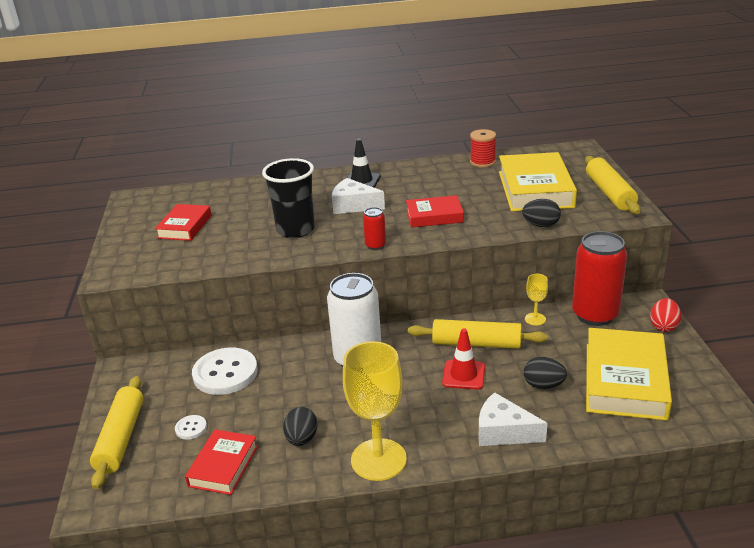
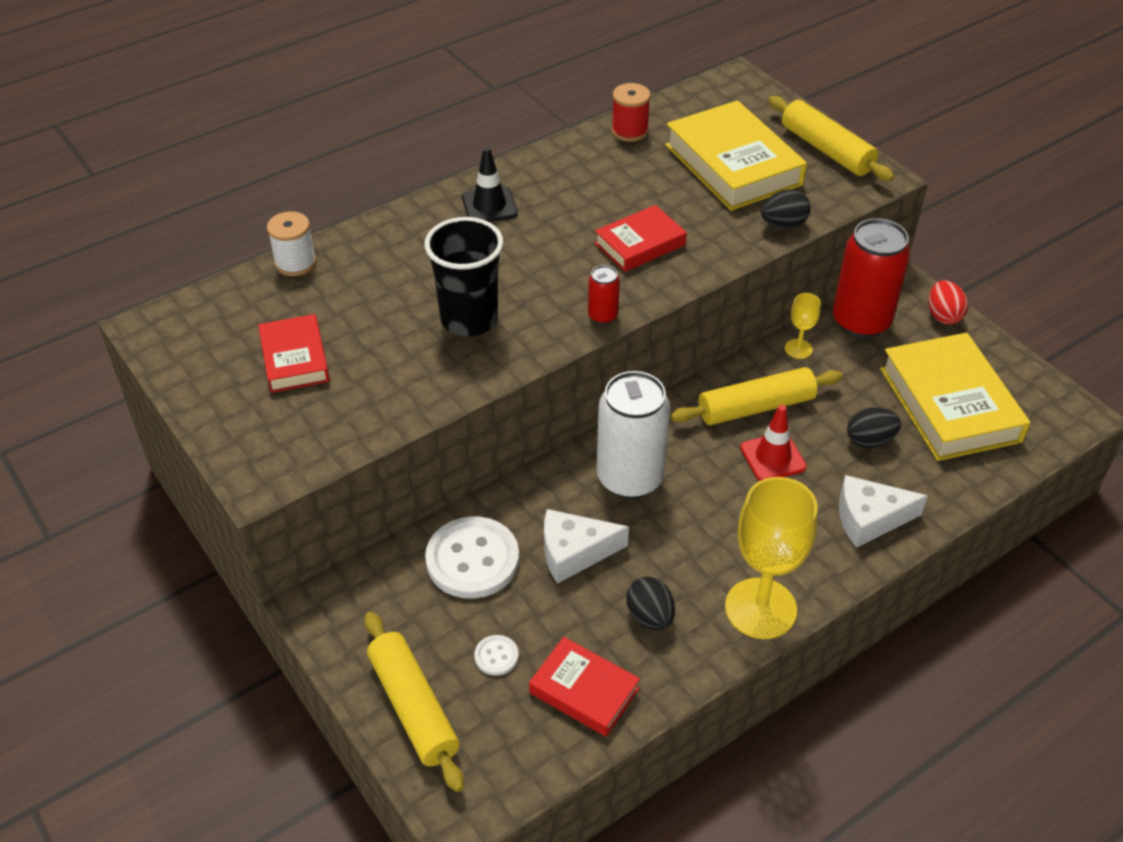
camera: 30 degrees left, 15 degrees up
red book [185,429,258,495] -> red book turned 45 degrees counterclockwise [529,637,640,737]
white cheese [332,178,385,214] -> white cheese moved to [544,509,629,584]
none -> white spool [267,211,316,276]

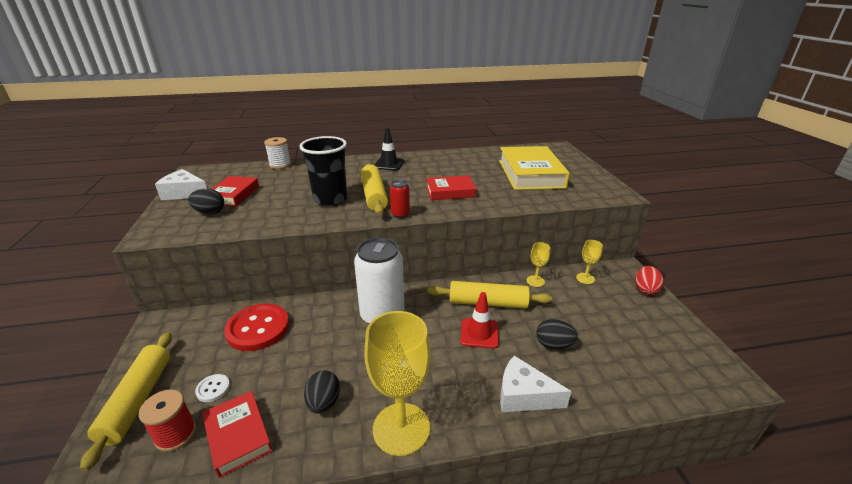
camera: 25 degrees right, 15 degrees down
white button [425,516,519,598] -> red button [224,304,289,351]
white cheese [544,509,629,584] -> white cheese moved to [155,169,207,200]
red spool [611,83,651,142] -> red spool moved to [139,389,196,452]
black egg [761,190,811,229] -> black egg moved to [188,189,224,214]
yellow rolling pin [769,96,894,181] -> yellow rolling pin moved to [361,164,388,215]
red can [833,218,910,338] -> yellow goblet [576,240,603,284]
yellow book [880,333,1030,461] -> none

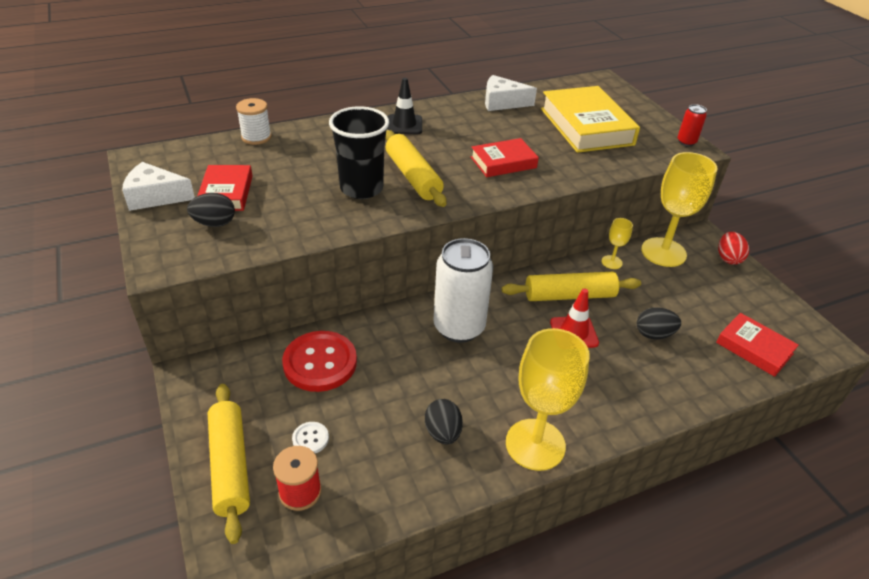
camera: 15 degrees left, 10 degrees up
red book [202,391,273,478] -> red book moved to [716,313,799,377]
red can [390,180,410,218] -> red can moved to [677,104,707,146]
white cheese [500,356,572,412] -> white cheese moved to [485,75,537,111]
yellow goblet [576,240,603,284] -> yellow goblet [641,152,718,267], size x2.18

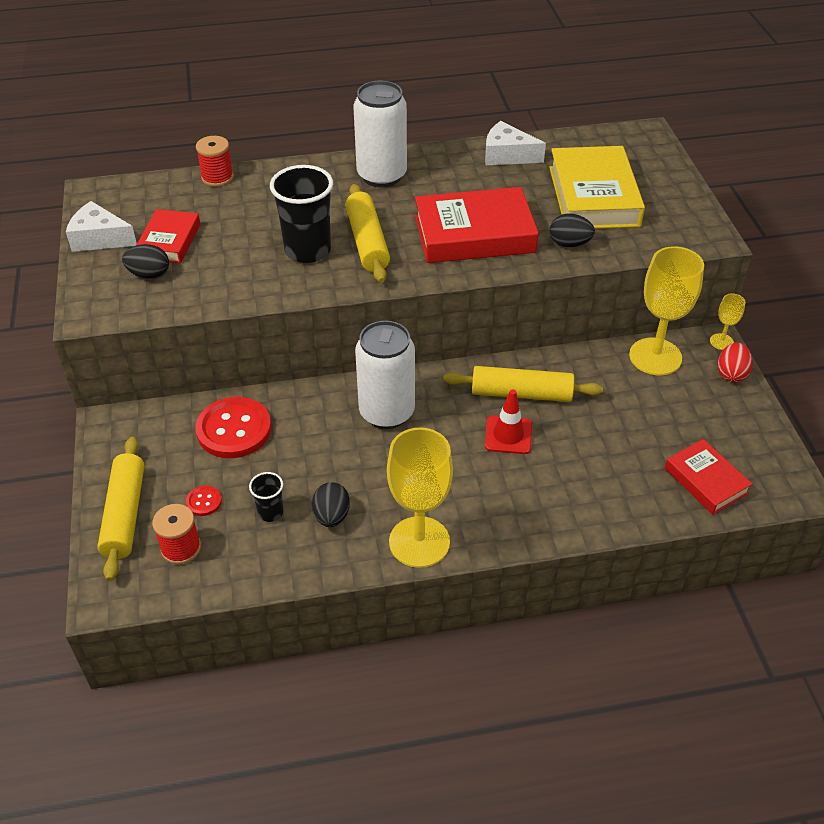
camera: 15 degrees right, 5 degrees up
white spool [236,98,271,145] -> red spool [196,136,234,187]
white button [292,422,329,453] -> red button [186,486,222,516]
black traffic cone [386,78,422,134] -> white can [353,81,407,188]
red book [471,138,539,177] -> red book [415,187,539,263], size x1.74
yellow goblet [602,218,633,269] -> yellow goblet moved to [710,293,745,350]
black egg [637,307,681,340] -> black egg moved to [550,213,595,247]
red can [677,104,707,146] -> none
none -> black cup [249,472,283,522]

